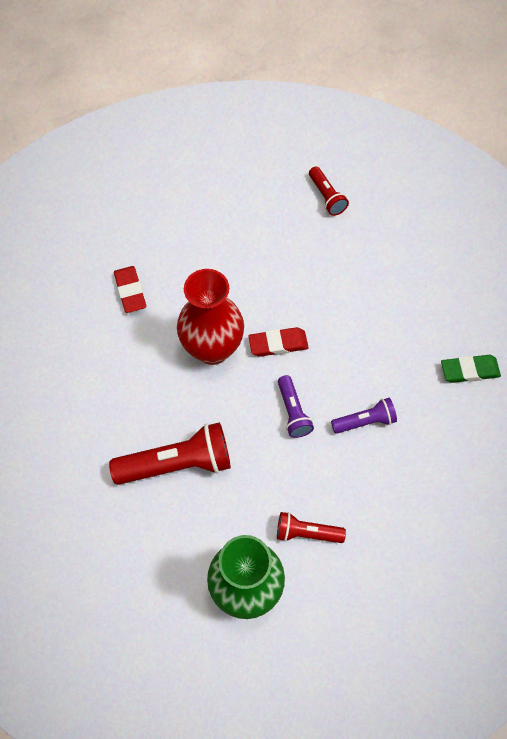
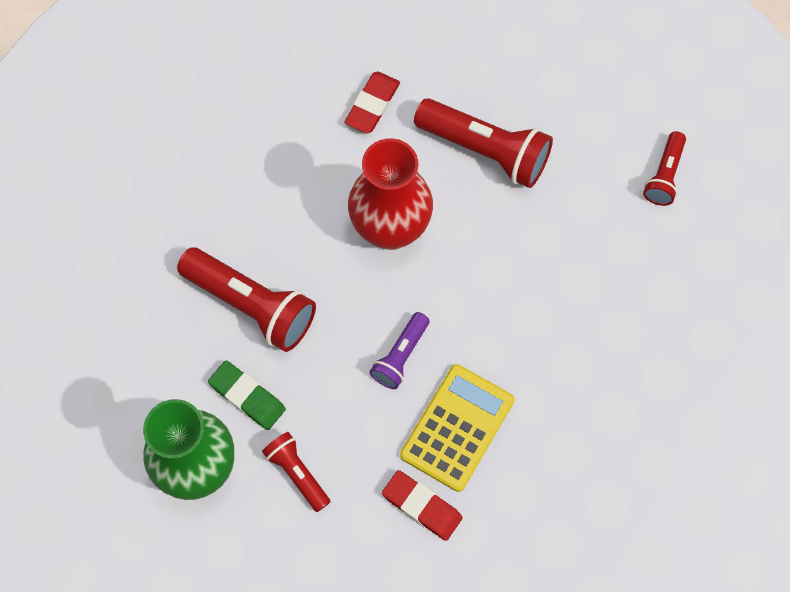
camera: 45 degrees right, 5 degrees up
red eraser [248,327,309,357] -> red eraser moved to [382,470,463,541]
purple flashlight [331,398,397,434] -> yellow calculator [400,364,514,492]
green eraser [441,355,501,383] -> green eraser moved to [208,360,286,430]
none -> red flashlight [414,98,553,188]

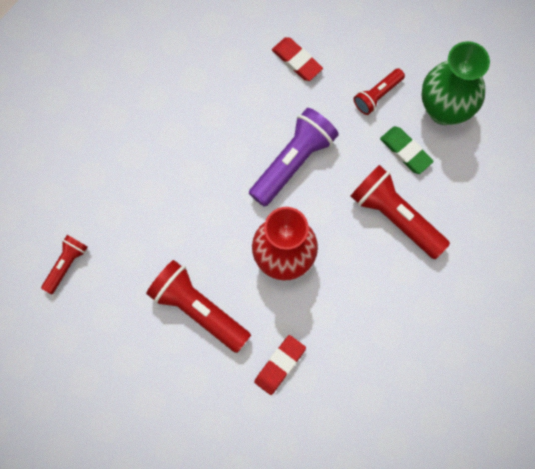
camera: 170 degrees left, 5 degrees up
red flashlight [262,432,330,512] -> red flashlight turned 75 degrees clockwise [353,68,405,115]
purple flashlight [370,312,429,389] -> purple flashlight [249,108,339,207], size x1.79
yellow calculator [400,364,514,492] -> none

